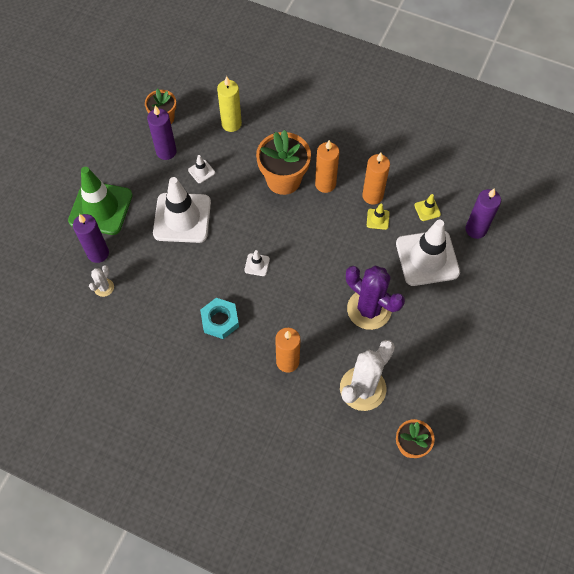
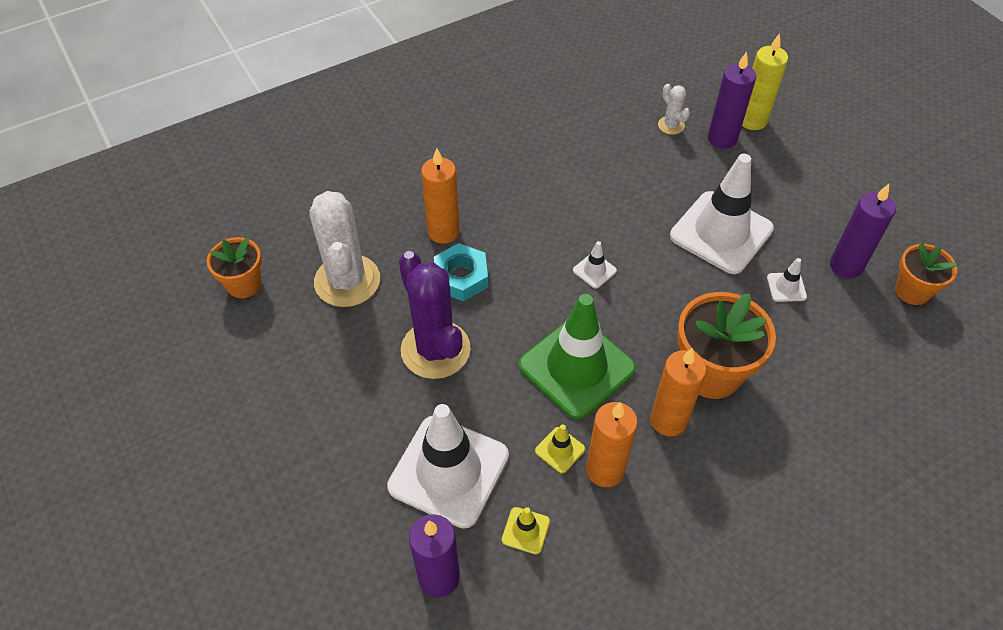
camera: 125 degrees right, 10 degrees down
green traffic cone [68,167,133,235] -> green traffic cone moved to [519,294,636,419]
turquoise nut [200,298,239,339] -> turquoise nut moved to [434,243,488,302]
yellow candle [217,76,242,132] -> yellow candle moved to [742,33,788,130]
purple cactus [346,265,405,330] -> purple cactus turned 75 degrees clockwise [399,251,471,379]

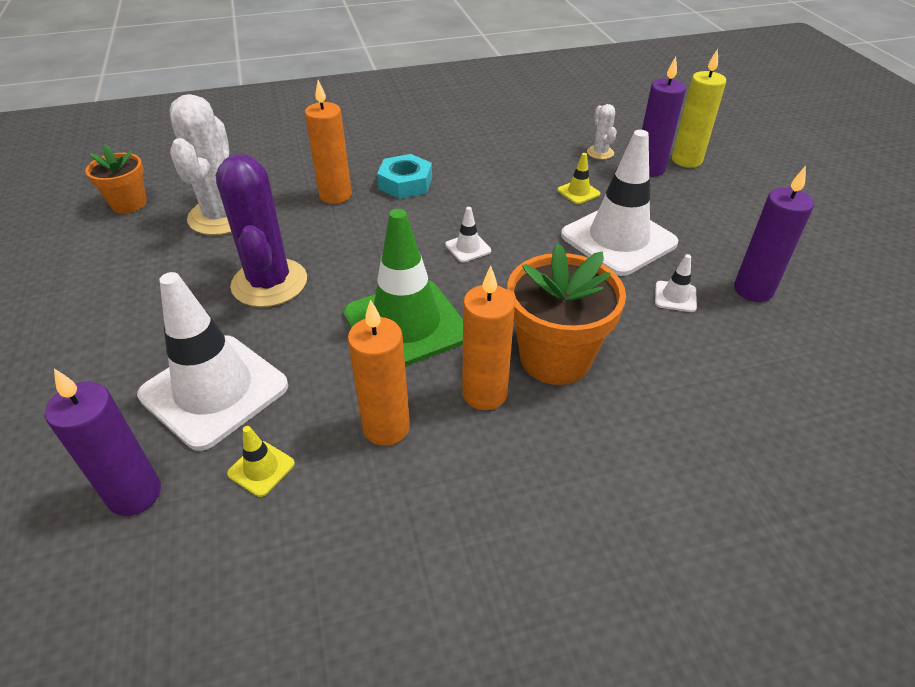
camera: 15 degrees right, 10 degrees down
turquoise nut [434,243,488,302] -> turquoise nut moved to [377,154,432,199]
yellow traffic cone [535,424,585,473] -> yellow traffic cone moved to [557,153,600,204]
orange flower pot [895,242,957,305] -> none

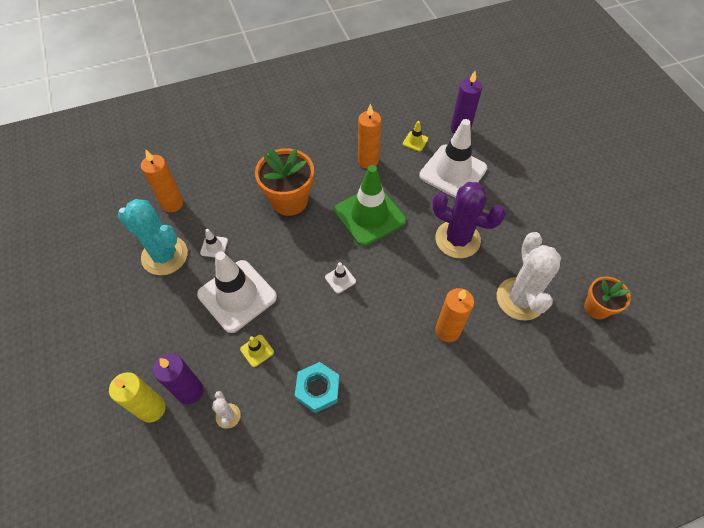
camera: 175 degrees right, 15 degrees up
purple cactus [216,154,307,307] -> purple cactus turned 45 degrees counterclockwise [432,182,506,258]
turquoise nut [377,154,432,199] -> turquoise nut moved to [295,362,340,413]
orange candle [462,266,515,410] -> orange candle moved to [141,150,183,212]
purple candle [734,166,814,302] -> turquoise cactus [118,199,188,275]

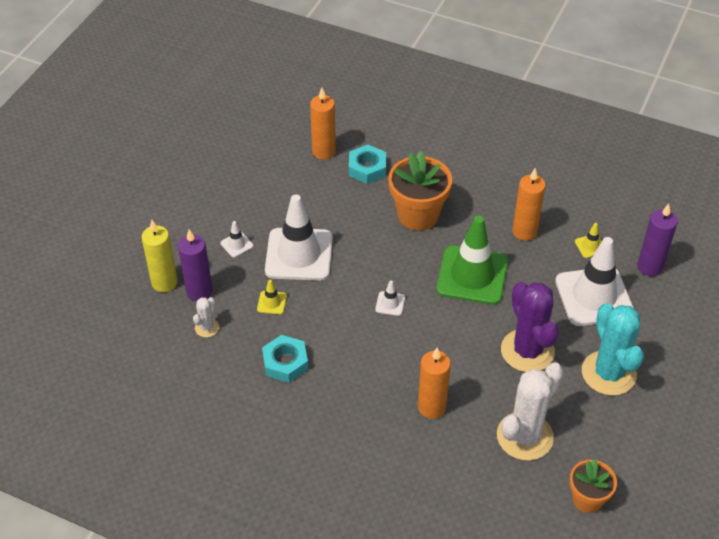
camera: 45 degrees right, 10 degrees down
turquoise cactus [118,199,188,275] -> turquoise cactus moved to [582,303,644,396]
white traffic cone [200,229,228,257] -> white traffic cone moved to [221,221,253,257]
none -> turquoise nut [349,145,386,184]

